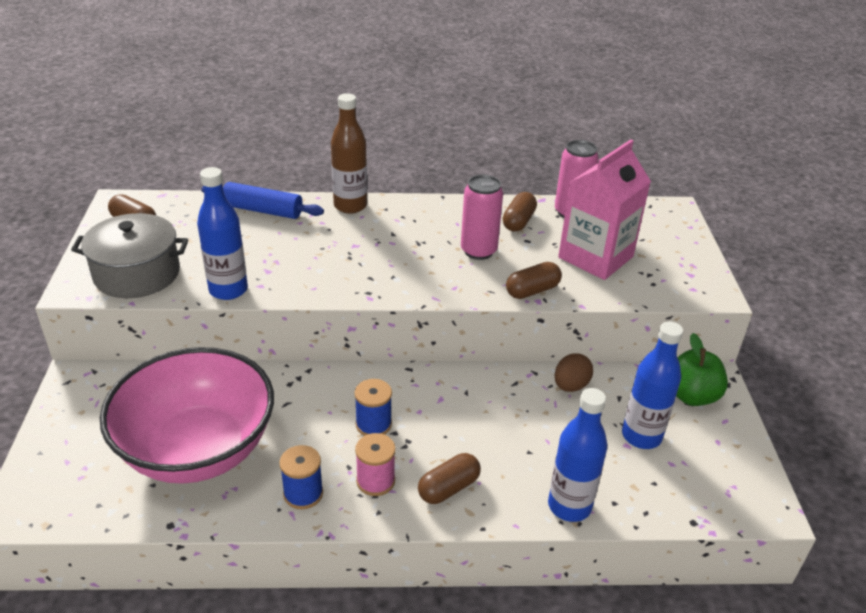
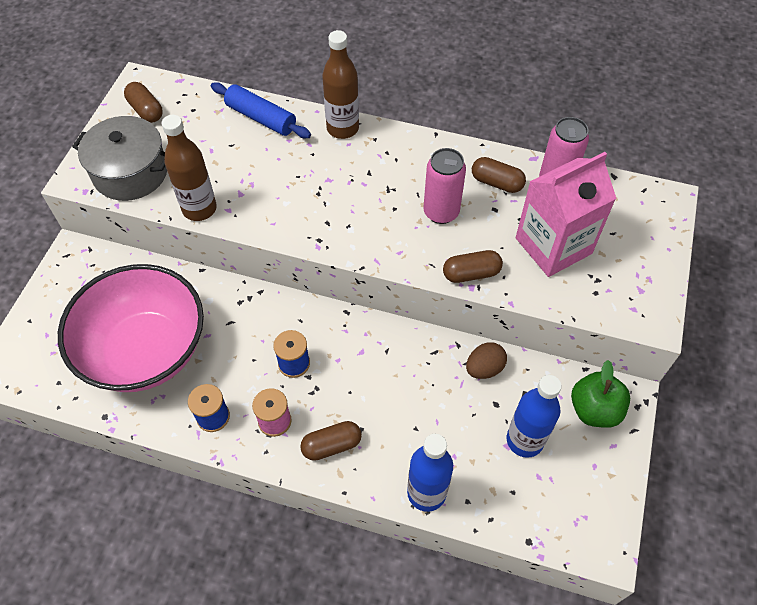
camera: 20 degrees right, 20 degrees up
blue bottle [197,167,248,300] -> brown bottle [162,115,217,221]
brown capsule [503,192,537,232] -> brown capsule turned 75 degrees clockwise [472,157,526,193]

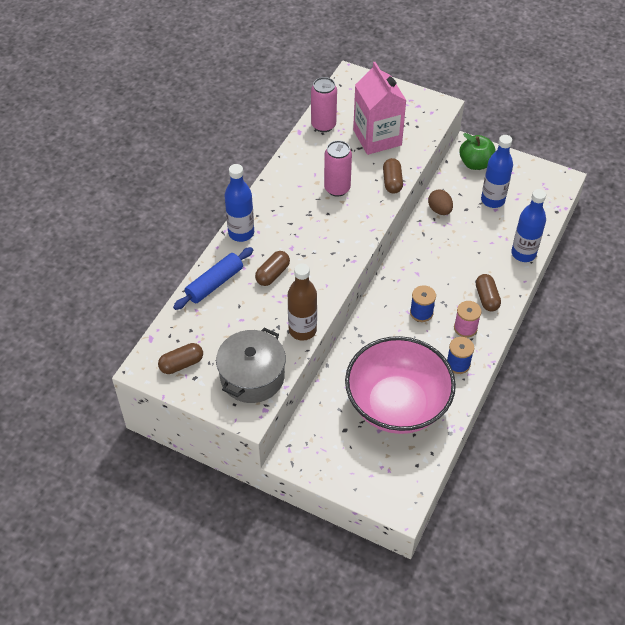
camera: 80 degrees left, 5 degrees down
brown bottle [322,30,359,139] -> blue bottle [224,164,254,242]
brown capsule [472,157,526,193] -> brown capsule moved to [255,251,290,286]

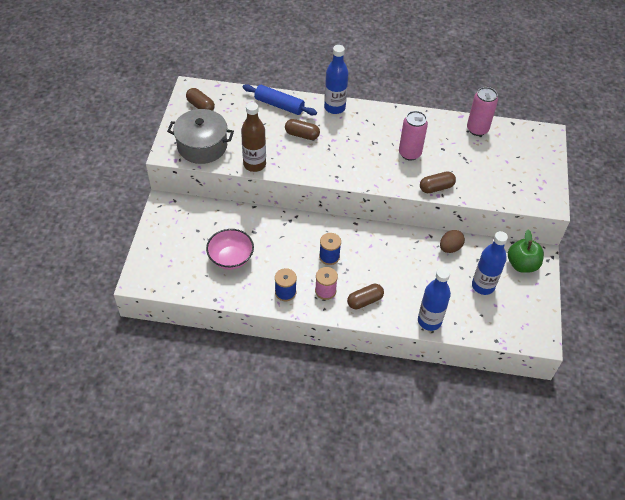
camera: 70 degrees right, 0 degrees up
pink bowl [345,336,456,434] -> pink bowl [206,229,254,270], size x0.52
pink carton [353,62,407,155] -> none

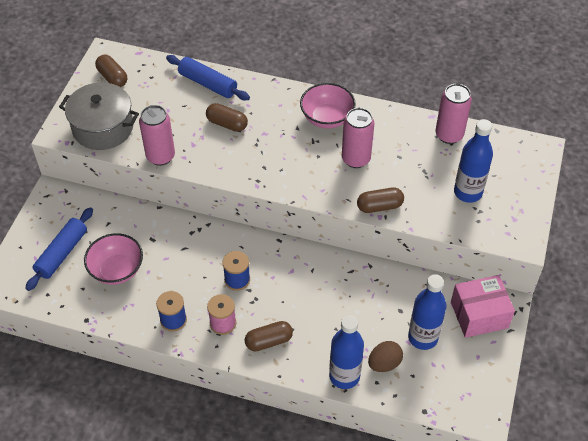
camera: 10 degrees right, 0 degrees up
brown bottle [241,102,266,172] -> pink can [139,105,175,166]
blue bottle [324,45,348,114] -> blue bottle moved to [454,119,493,203]
brown egg [440,230,465,253] -> brown egg moved to [368,341,403,372]
green apple [508,230,544,273] -> pink box [451,275,515,338]
none -> blue rolling pin [25,207,93,291]
none -> pink bowl [300,83,356,129]

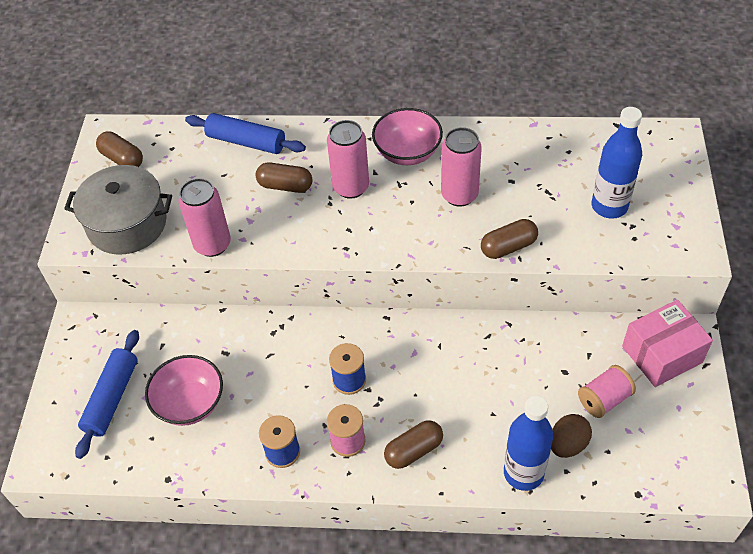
camera: 10 degrees left, 0 degrees up
blue bottle [408,274,446,350] -> pink spool [578,365,636,418]
pink can [435,84,472,144] -> pink can moved to [327,120,369,199]

